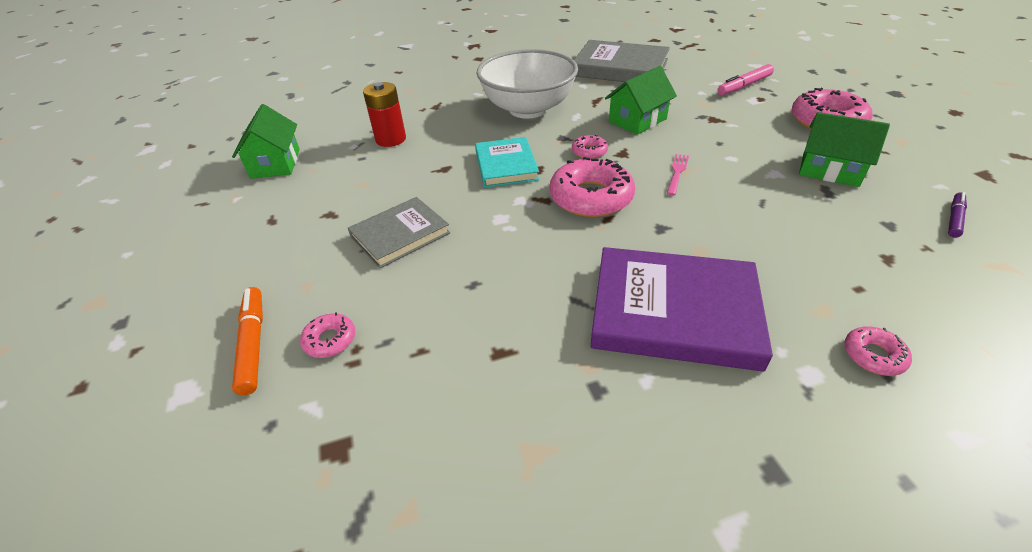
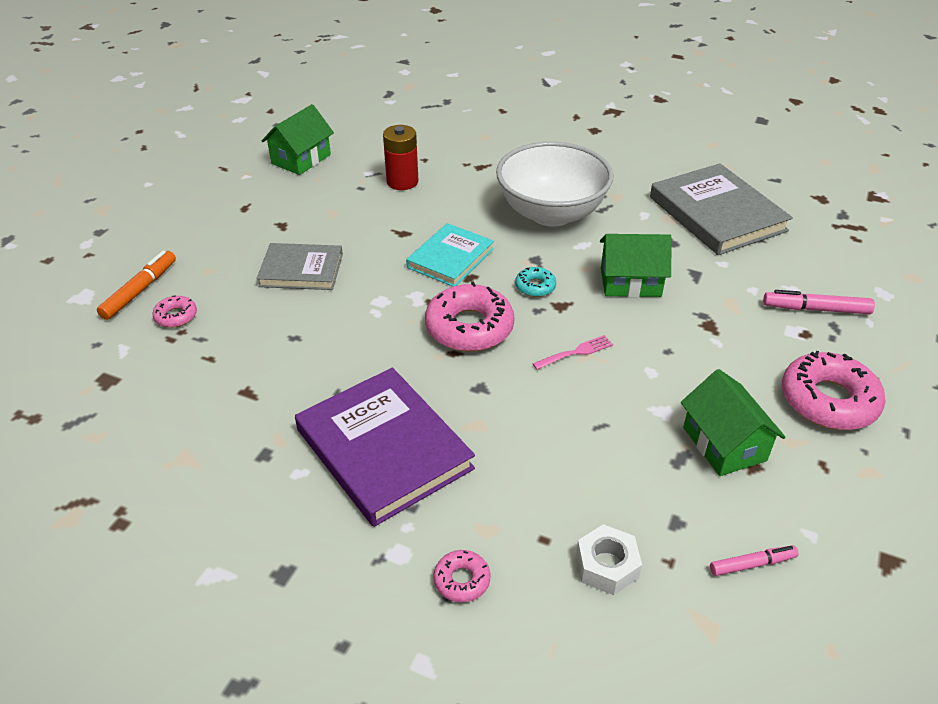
camera: 40 degrees right, 0 degrees up
pink donut [572,135,608,158] -> turquoise donut [515,267,556,297]
purple marker [948,192,967,238] -> pink marker [710,546,799,576]
none -> white nut [576,524,642,595]

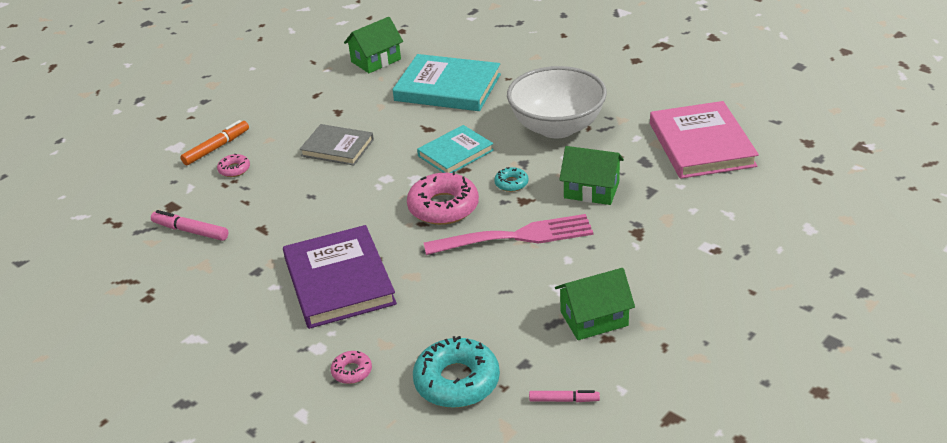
camera: 20 degrees right, 5 degrees down
red battery [383,125,418,190] -> turquoise book [393,54,501,111]
pink fork [532,335,613,370] -> pink fork [424,214,593,255], size x2.37
white nut [576,524,642,595] -> turquoise donut [413,336,500,408]
grey book [650,163,793,255] -> pink book [650,101,759,179]
green house [681,369,786,476] -> green house turned 75 degrees clockwise [555,268,635,340]
pink marker [763,290,875,314] -> pink marker moved to [151,210,228,241]
pink donut [782,351,886,430] -> none

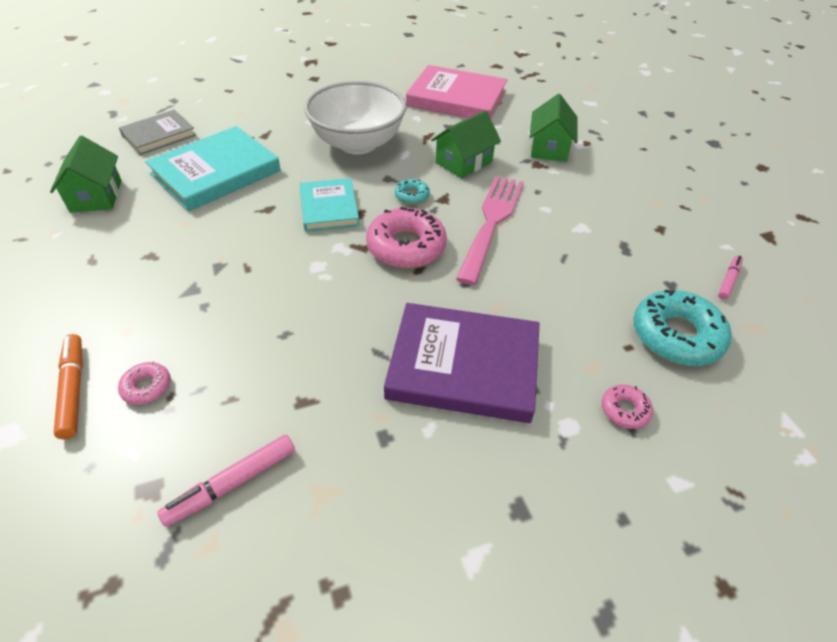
camera: 65 degrees left, 10 degrees up
grey book [299,124,374,166] -> grey book moved to [119,110,196,155]
green house [555,268,635,340] -> green house moved to [530,94,577,162]

